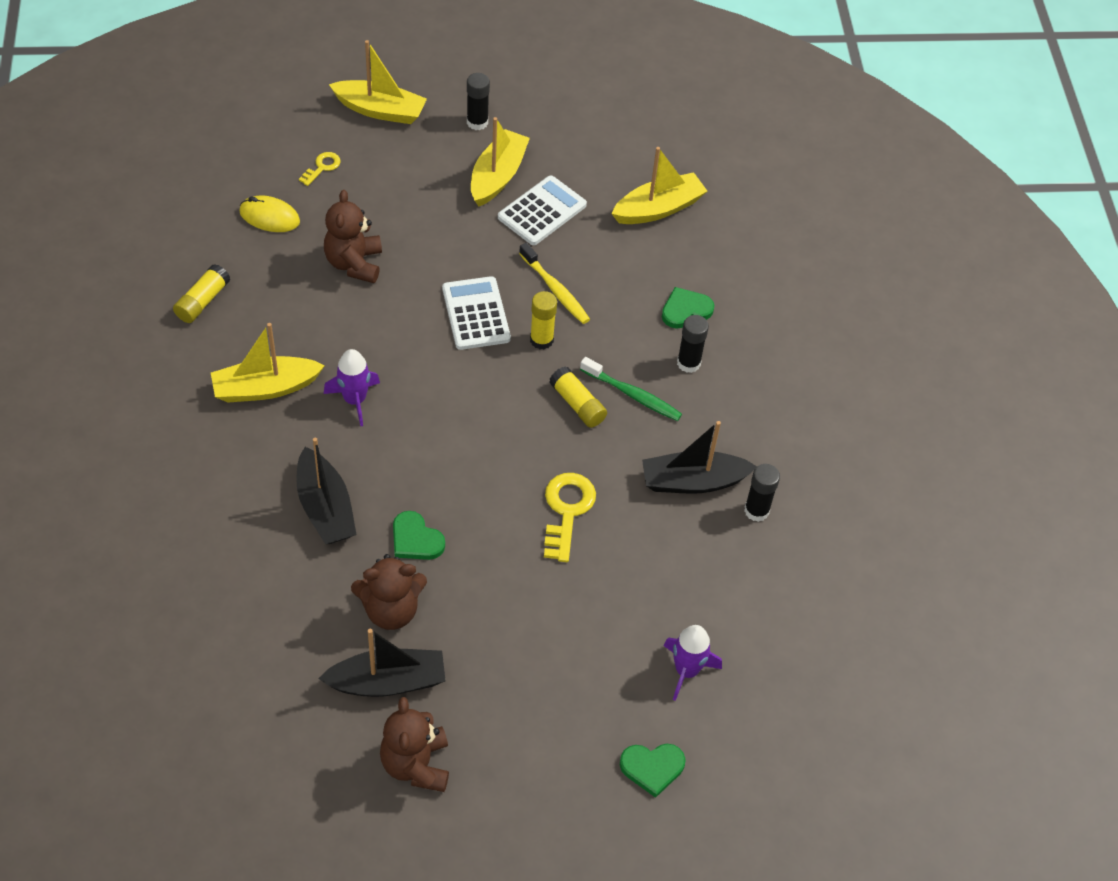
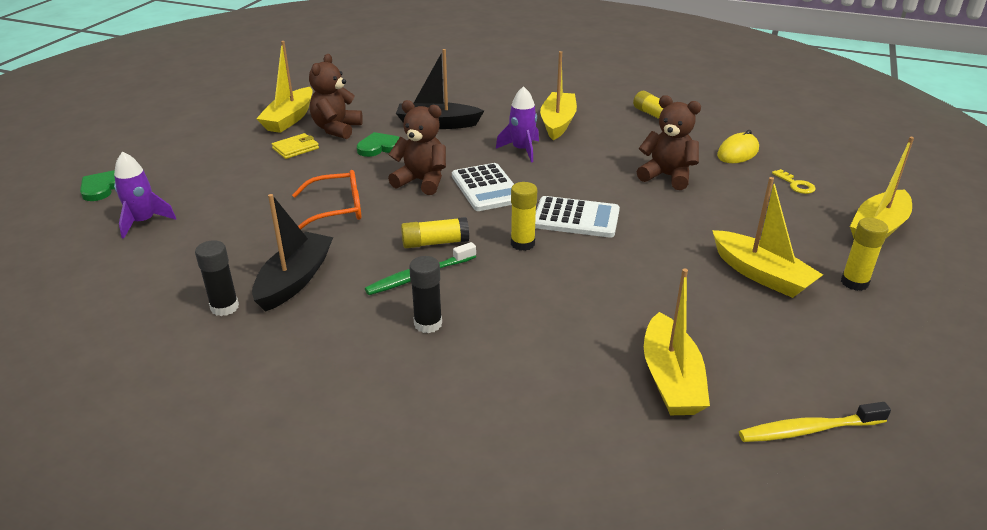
camera: 120 degrees right, 20 degrees down
black boat [318,629,446,697] -> yellow boat [256,41,313,133]
brown teddy bear [380,697,449,792] -> brown teddy bear moved to [388,100,446,195]
black glue stick [467,73,490,130] -> yellow glue stick [841,218,888,291]
white calculator [498,175,587,245] -> white calculator moved to [452,163,514,211]
yellow toothbrush [519,243,590,324] -> yellow toothbrush moved to [739,402,891,442]
yellow key [544,473,596,562] -> orange glasses [292,170,361,230]
green heart [662,287,714,329] -> none
none -> yellow wallet [272,133,319,159]

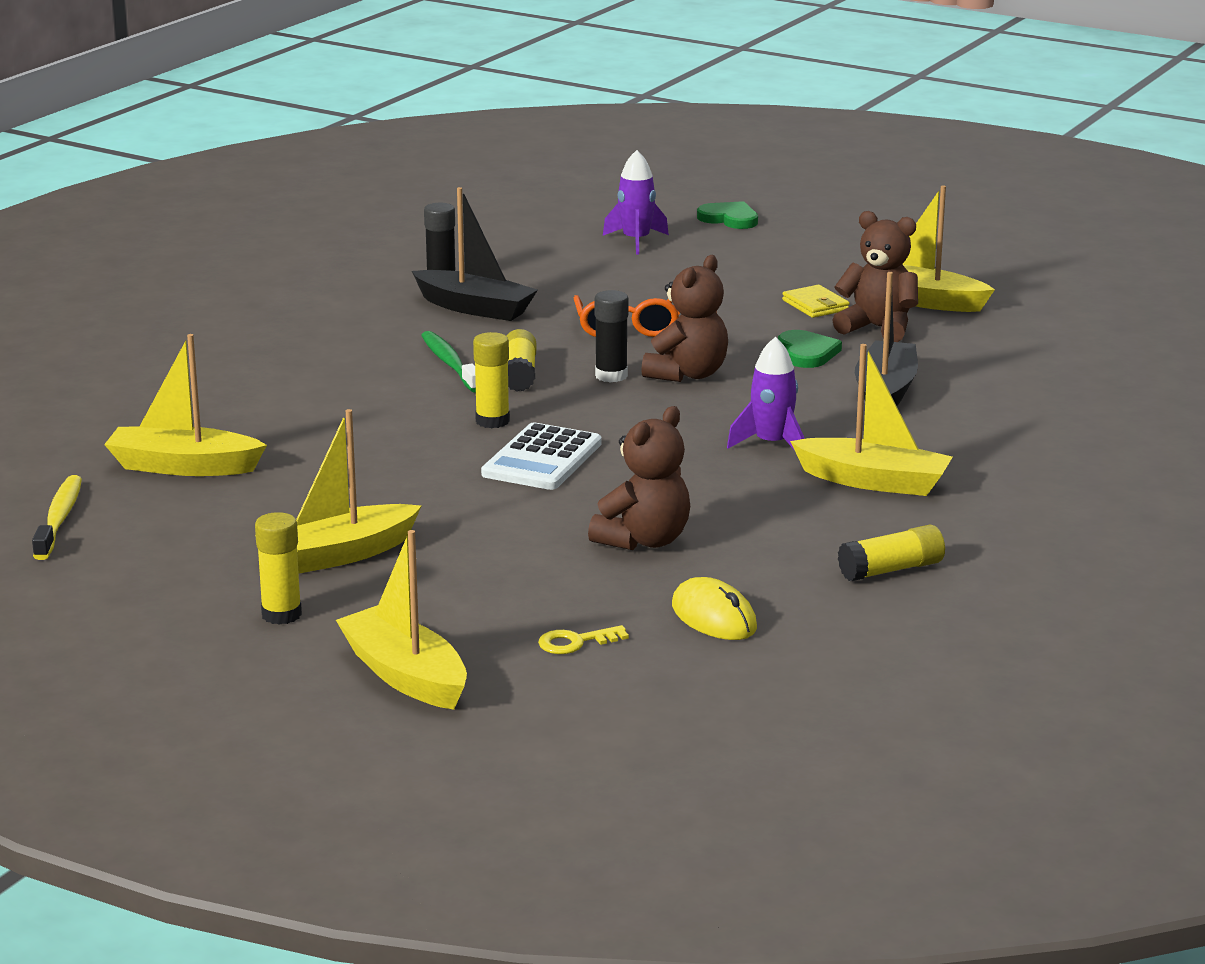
camera: 100 degrees right, 10 degrees down
black glue stick [409,256,442,333] -> black glue stick moved to [595,290,629,383]
white calculator [452,163,514,211] -> none

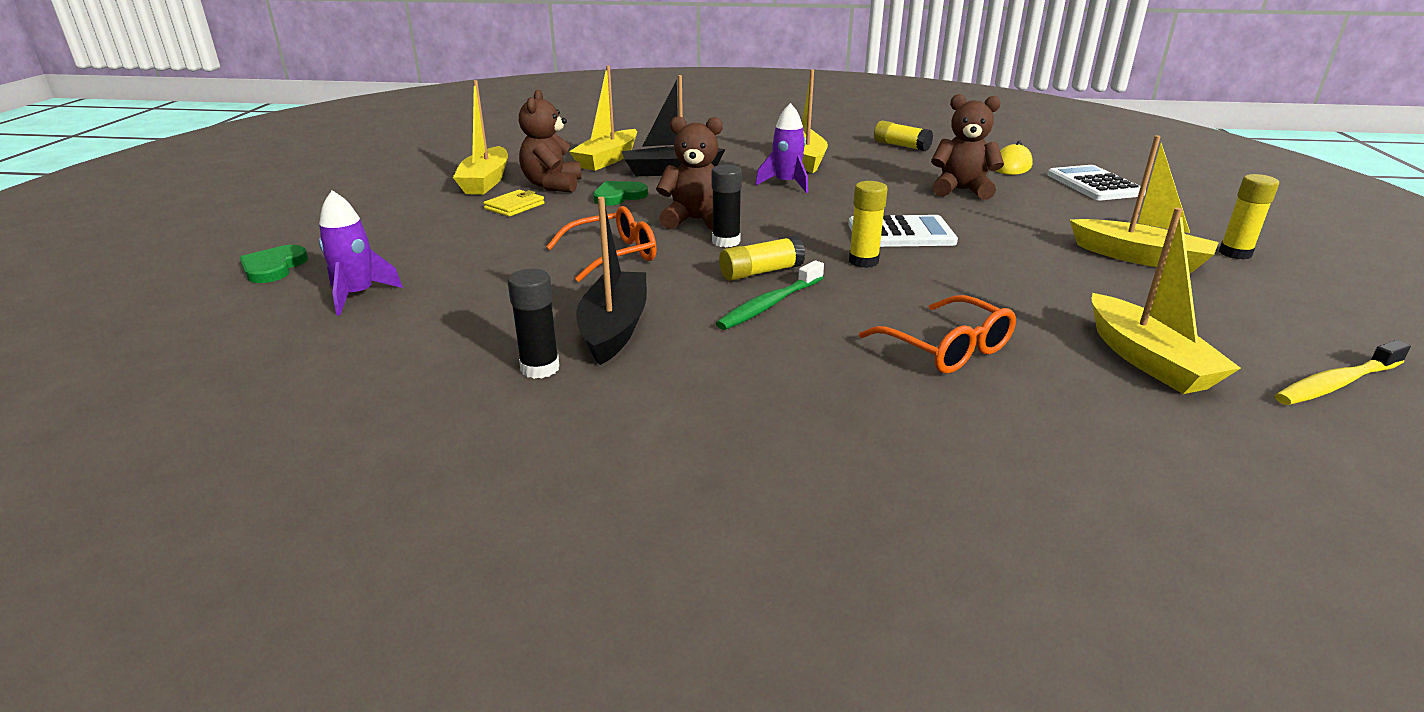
camera: 115 degrees left, 5 degrees up
yellow boat [336,530,467,710] -> yellow boat moved to [569,65,637,171]
yellow key [538,625,629,654] -> white calculator [1047,165,1146,200]
none -> orange glasses [859,295,1016,374]

